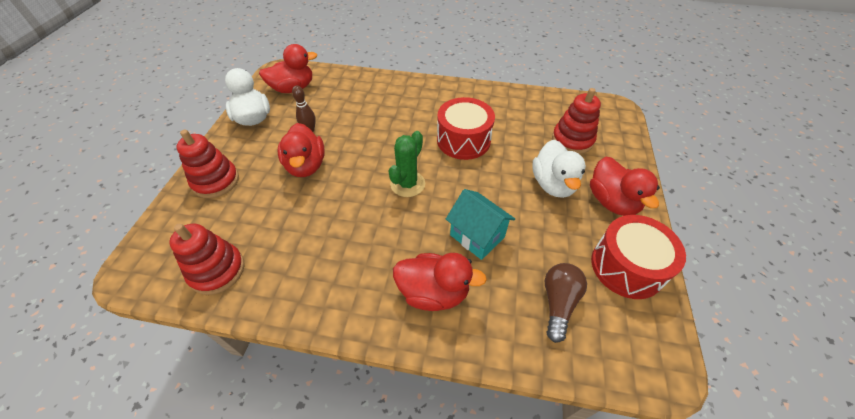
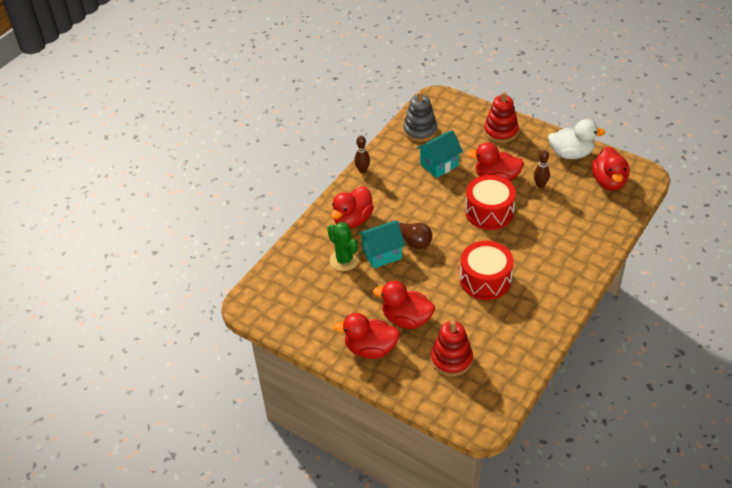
camera: 115 degrees right, 5 degrees down
red stacking toy [169,224,245,295] -> grey stacking toy [403,91,437,142]
green cactus [389,131,425,197] -> green cactus moved to [328,222,359,271]
white duck [532,140,586,198] -> red duck [373,281,435,329]
brown light bulb [545,263,587,343] -> brown light bulb moved to [391,220,432,249]
red drum [591,215,686,299] -> red drum moved to [465,175,516,230]
none -> brown bowling pin [354,136,370,173]
none -> turquoise house [417,130,463,178]

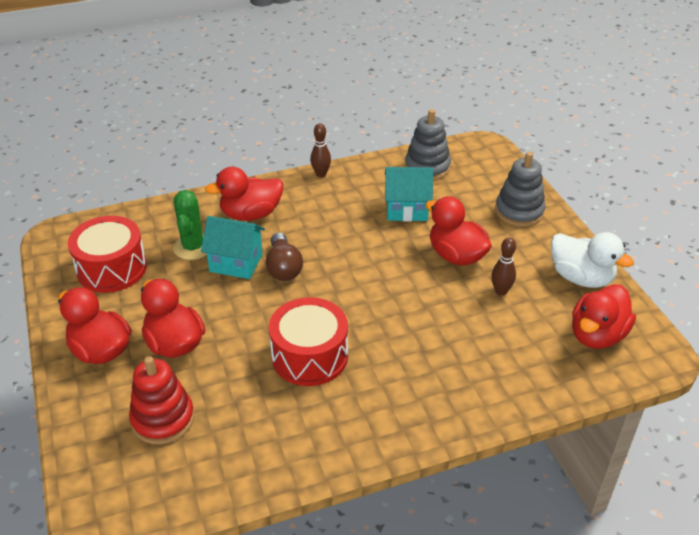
camera: 35 degrees right, 5 degrees down
red drum [465,175,516,230] -> red drum moved to [68,216,147,293]
red stacking toy [484,92,519,143] -> grey stacking toy [495,152,546,227]

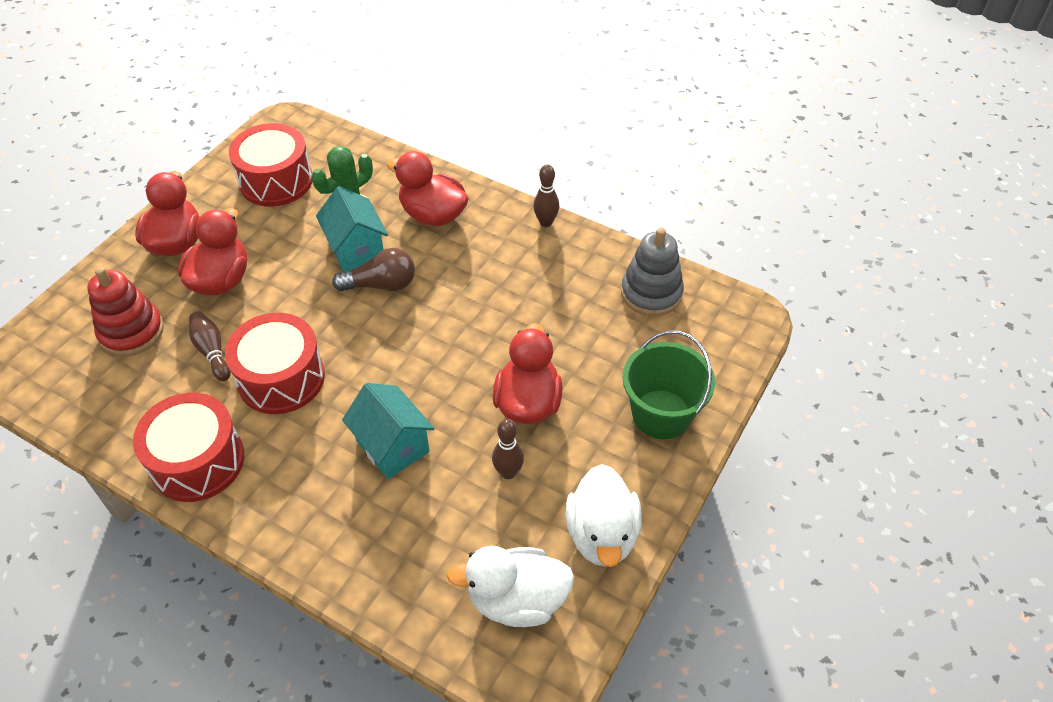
camera: 50 degrees right, 10 degrees up
brown light bulb [266,233,303,281] -> brown light bulb turned 135 degrees counterclockwise [332,248,415,291]
turquoise house [385,167,433,222] -> turquoise house moved to [342,383,435,479]
grey stacking toy [495,152,546,227] -> green bucket [622,330,715,439]
red duck [572,284,636,349] -> white duck [447,546,574,627]
none -> red drum [133,393,244,502]
none -> brown bowling pin [189,311,231,381]

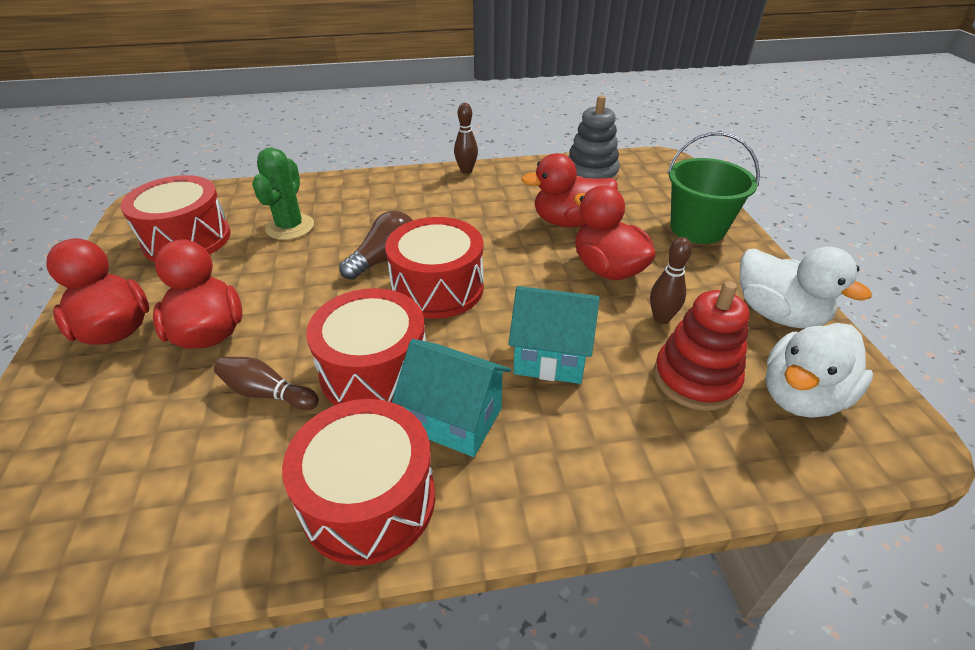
camera: 40 degrees left, 10 degrees down
red stacking toy [87,267,164,357] -> red stacking toy moved to [654,281,750,411]
turquoise house [316,186,388,272] -> turquoise house moved to [392,339,511,457]
red duck [387,151,468,226] -> red duck moved to [521,153,617,227]
none -> red drum [385,217,484,319]

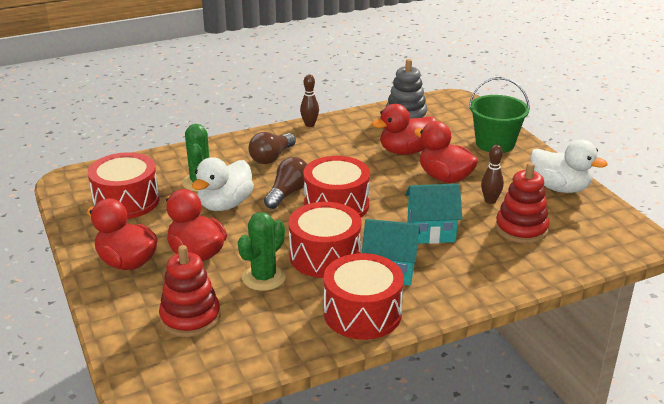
camera: 15 degrees left, 10 degrees down
brown bowling pin [214,357,319,410] -> green cactus [238,212,286,291]
white duck [765,323,873,418] -> white duck moved to [192,157,254,211]
none -> red stacking toy [159,245,221,337]
none -> brown light bulb [249,132,296,164]

